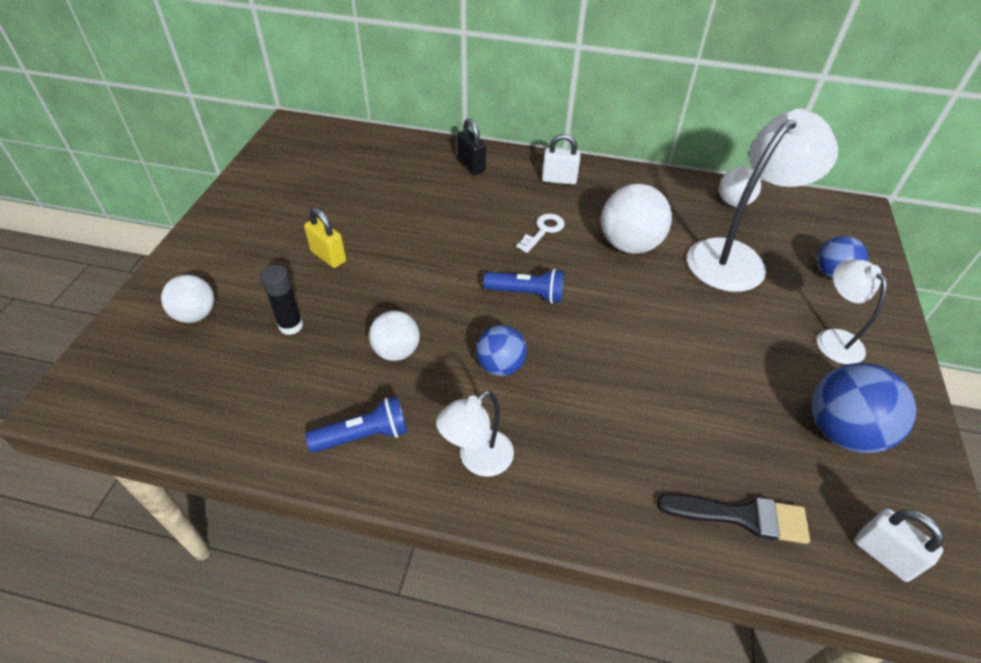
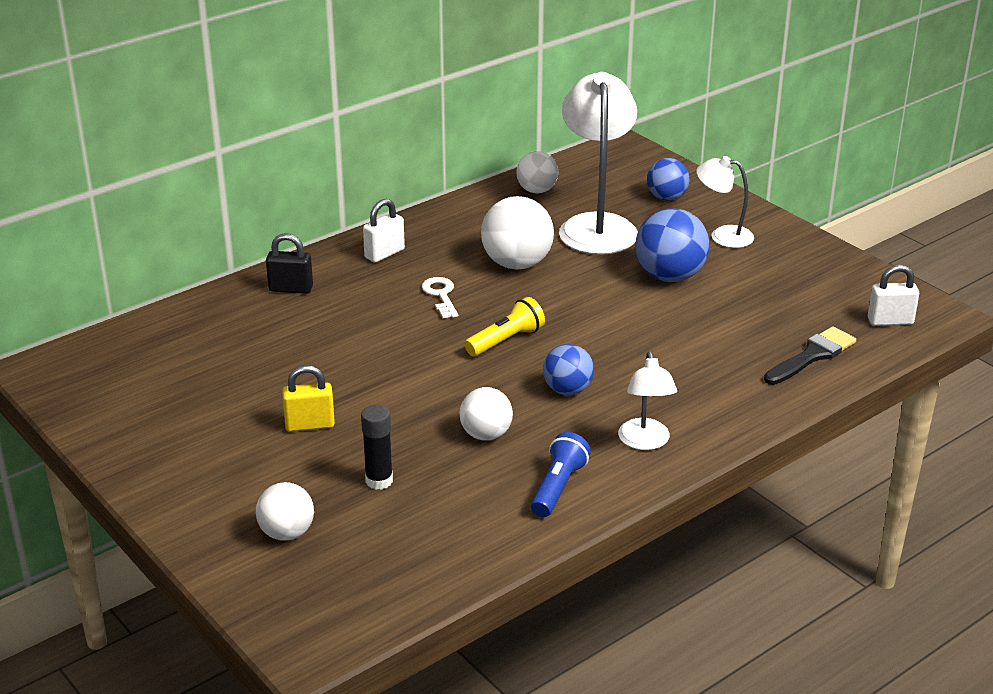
camera: 50 degrees left, 15 degrees down
blue flashlight [483,269,564,303] -> yellow flashlight [465,297,545,356]
blue ball [812,363,916,453] -> blue ball moved to [635,208,710,282]

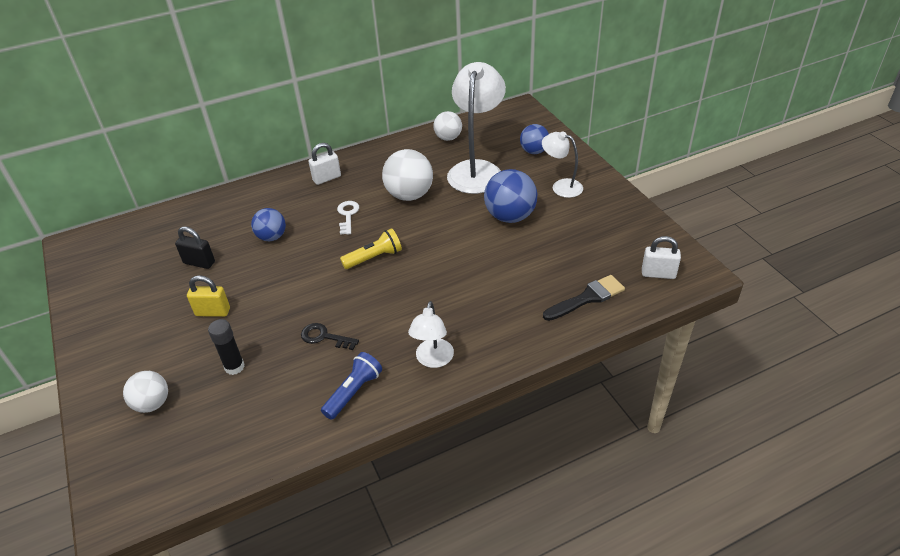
camera: 15 degrees right, 10 degrees up
black padlock [266,233,313,294] -> black padlock moved to [175,227,215,269]
white ball [459,387,513,440] -> black key [301,323,359,350]
blue ball [543,344,594,395] -> blue ball moved to [251,208,286,241]

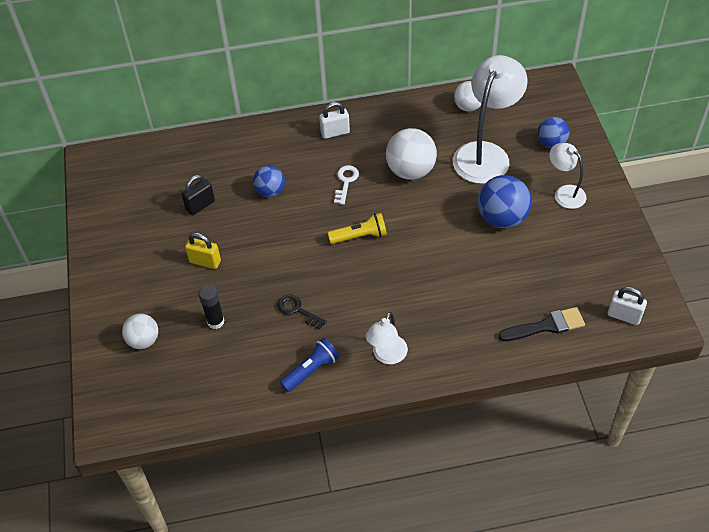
camera: 15 degrees right, 10 degrees up
black padlock [175,227,215,269] -> black padlock turned 75 degrees counterclockwise [182,175,215,215]

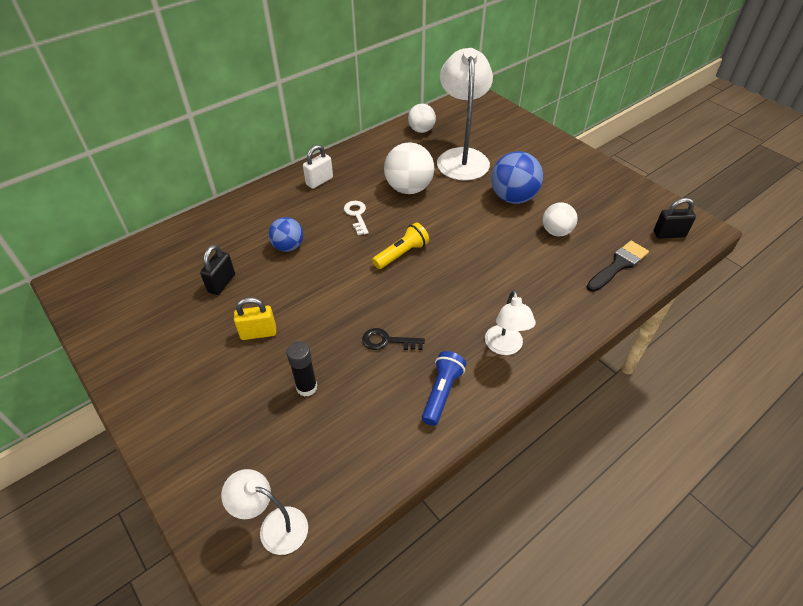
camera: 30 degrees left, 5 degrees down
white ball [122,314,158,349] -> white ball moved to [543,202,578,236]
blue ball [538,117,569,148] -> none
white lamp [550,143,586,209] -> white lamp moved to [221,469,308,555]
white padlock [607,287,647,325] -> black padlock [653,198,696,239]

